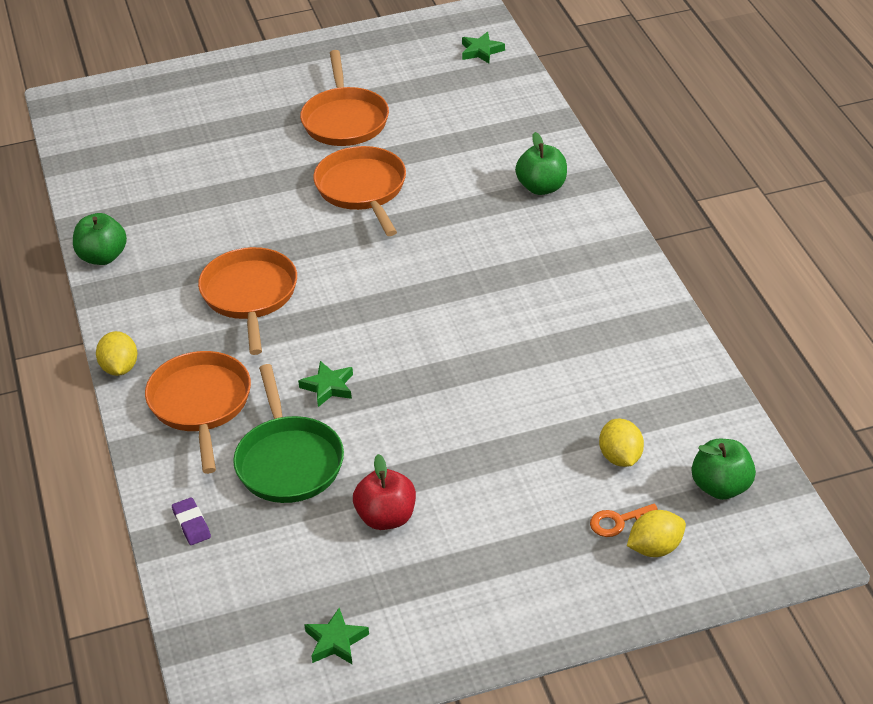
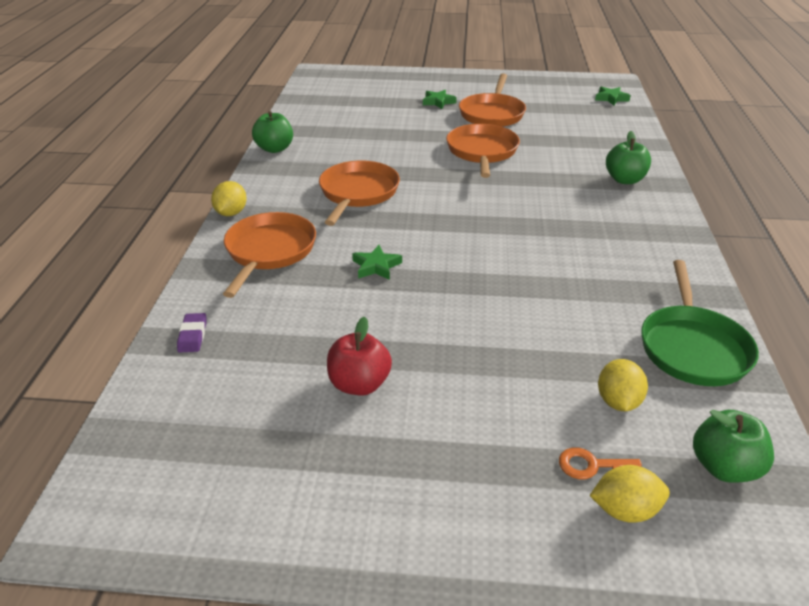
camera: 20 degrees right, 5 degrees down
green pan [233,364,344,503] -> green pan moved to [641,260,759,386]
green star [304,608,369,665] -> green star moved to [423,90,457,109]

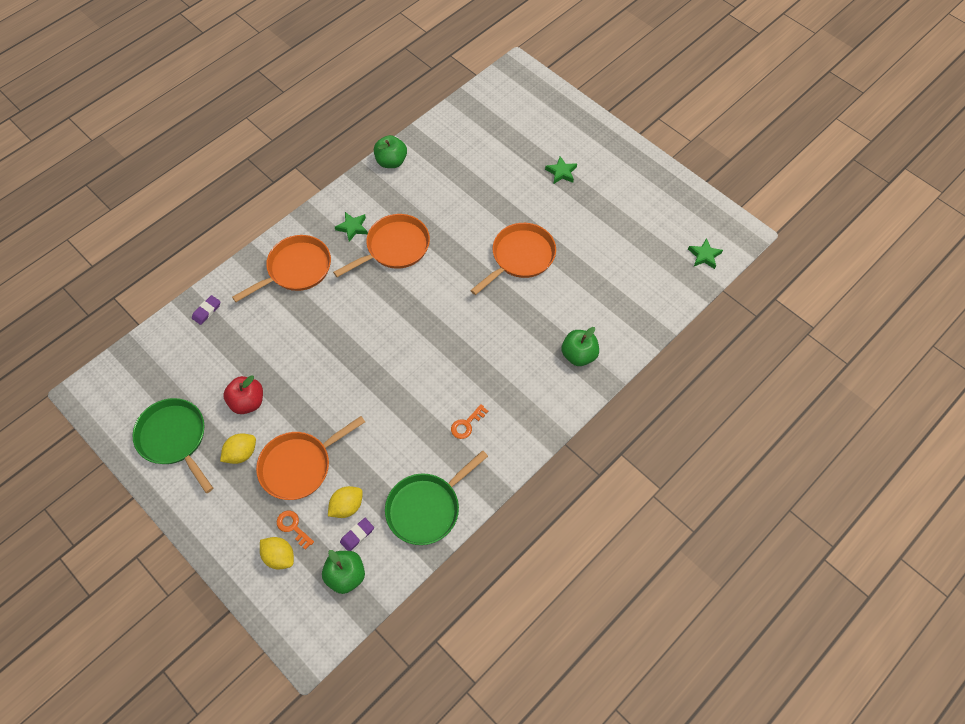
camera: 40 degrees right, 25 degrees up
yellow lemon [211,181,247,216] -> yellow lemon moved to [220,433,256,464]
green star [352,245,402,280] -> green star moved to [335,212,368,242]
orange pan [459,73,526,127] -> orange pan moved to [256,416,365,500]
none -> green pan [133,398,213,493]
none -> purple eraser [340,518,374,551]
none -> orange key [451,404,488,439]

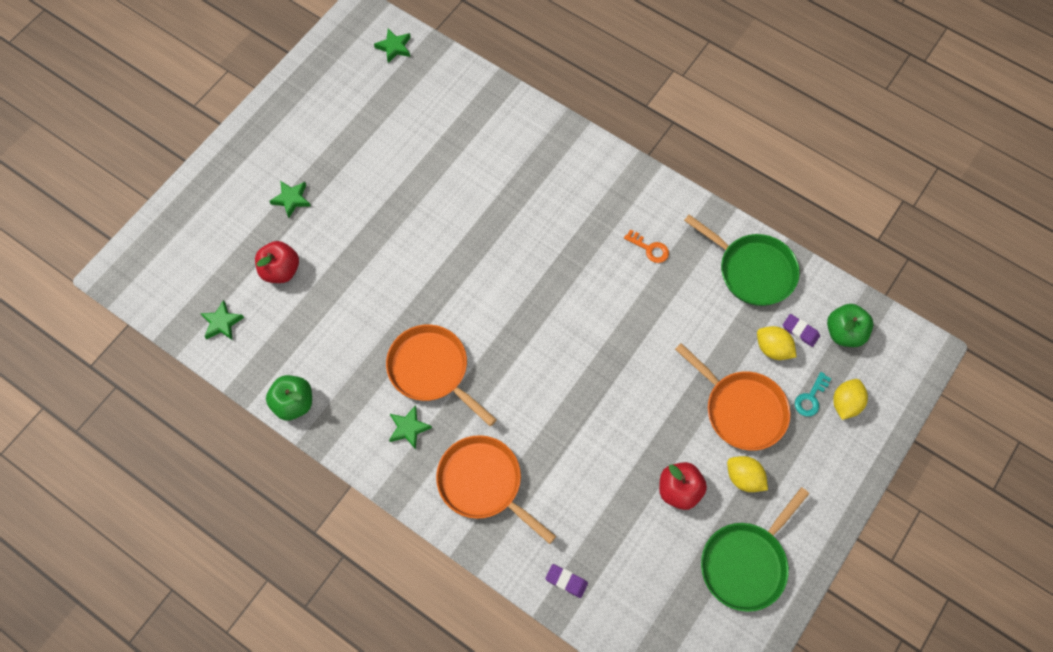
camera: 100 degrees left, 5 degrees up
orange key [277,511,314,550] -> turquoise key [795,372,832,417]
orange pan [470,223,556,295] -> none
green apple [562,327,599,366] -> none
none -> green star [200,300,244,340]
none -> red apple [255,241,299,283]

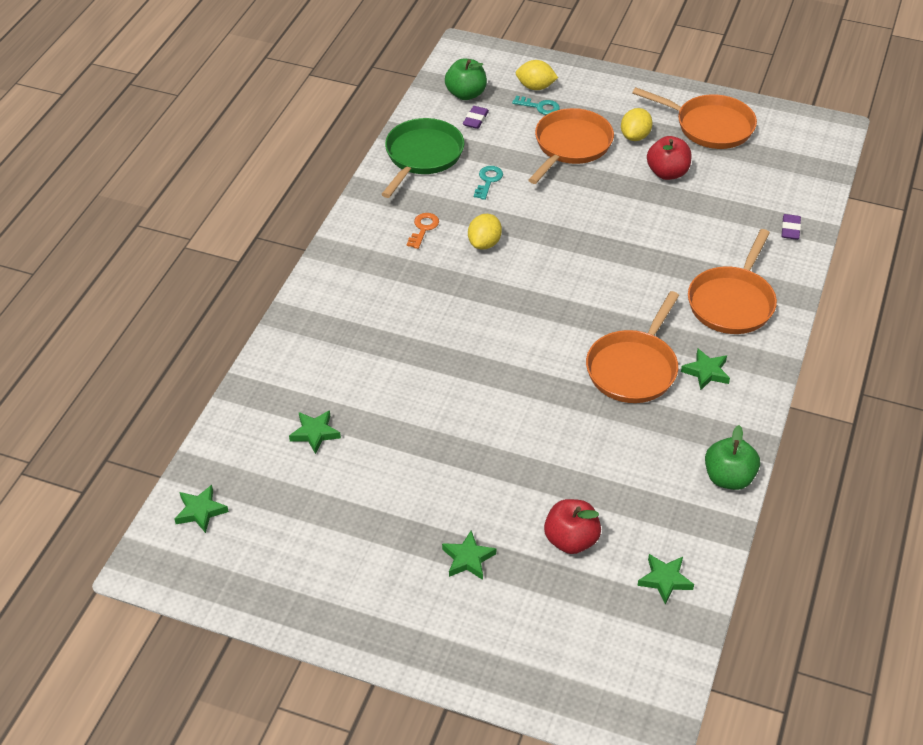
camera: 105 degrees left, 20 degrees down
green pan [701,487,809,612] -> orange pan [632,87,757,149]
yellow lemon [757,326,797,360] -> yellow lemon moved to [468,214,502,250]
none -> green star [289,410,341,454]
none -> turquoise key [474,166,503,200]

